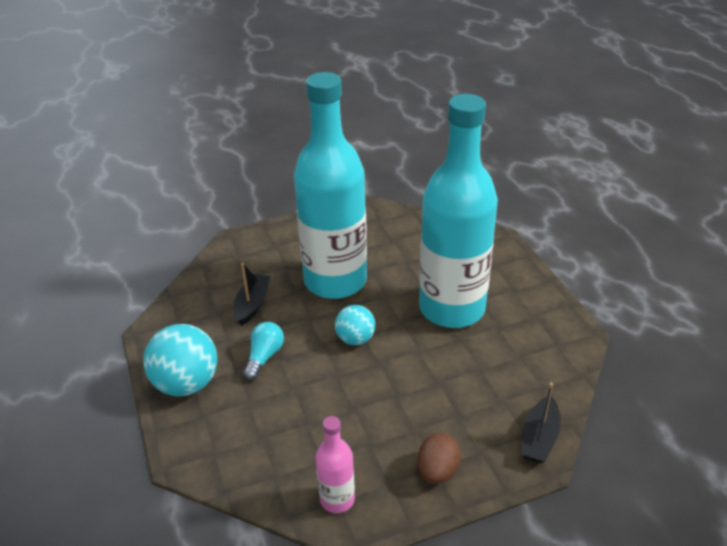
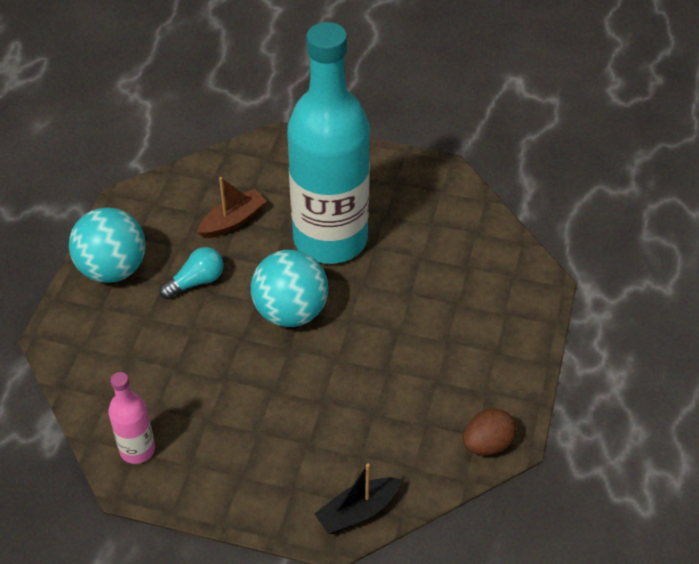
camera: 35 degrees right, 10 degrees up
black boat [233,263,271,326] -> brown boat [197,177,267,238]
turquoise ball [335,305,375,345] -> turquoise ball [251,250,328,327], size x1.66
brown egg [417,433,461,484] -> brown egg moved to [463,409,516,456]
turquoise bottle [419,94,498,328] -> none

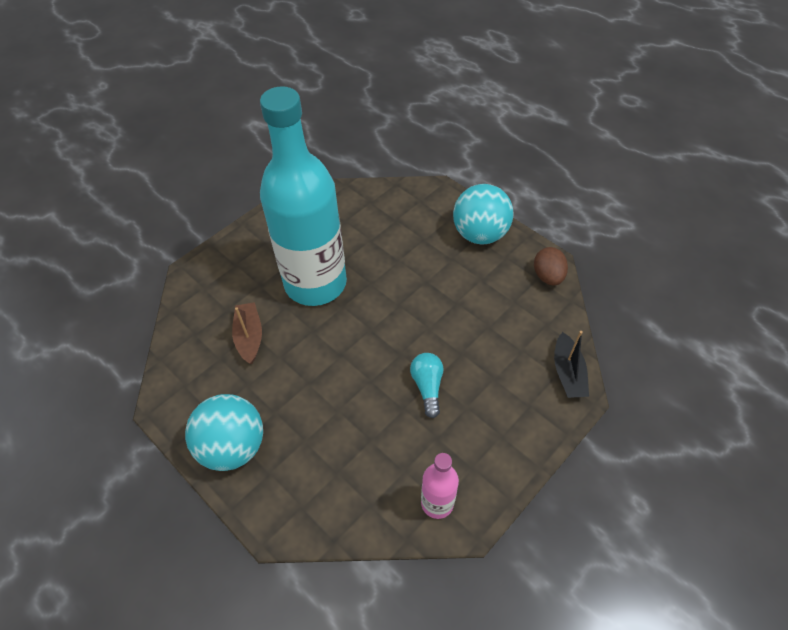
camera: 60 degrees left, 5 degrees up
turquoise light bulb [159,247,224,299] -> turquoise light bulb moved to [410,353,444,418]
turquoise ball [251,250,328,327] -> turquoise ball moved to [453,184,513,244]

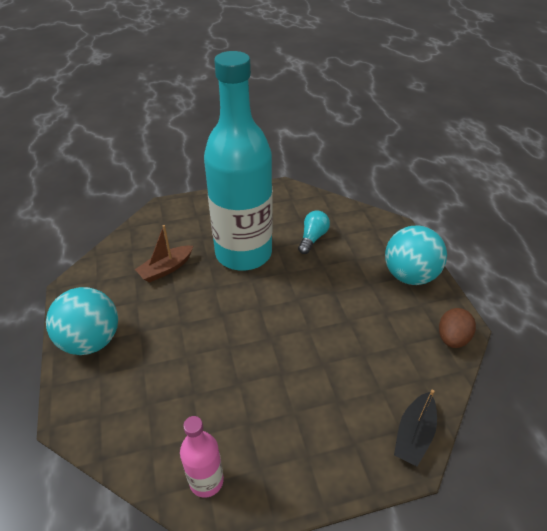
camera: 30 degrees right, 10 degrees down
brown boat [232,302,262,364] -> brown boat turned 150 degrees counterclockwise [135,225,193,282]
turquoise light bulb [410,353,444,418] -> turquoise light bulb moved to [298,210,330,254]

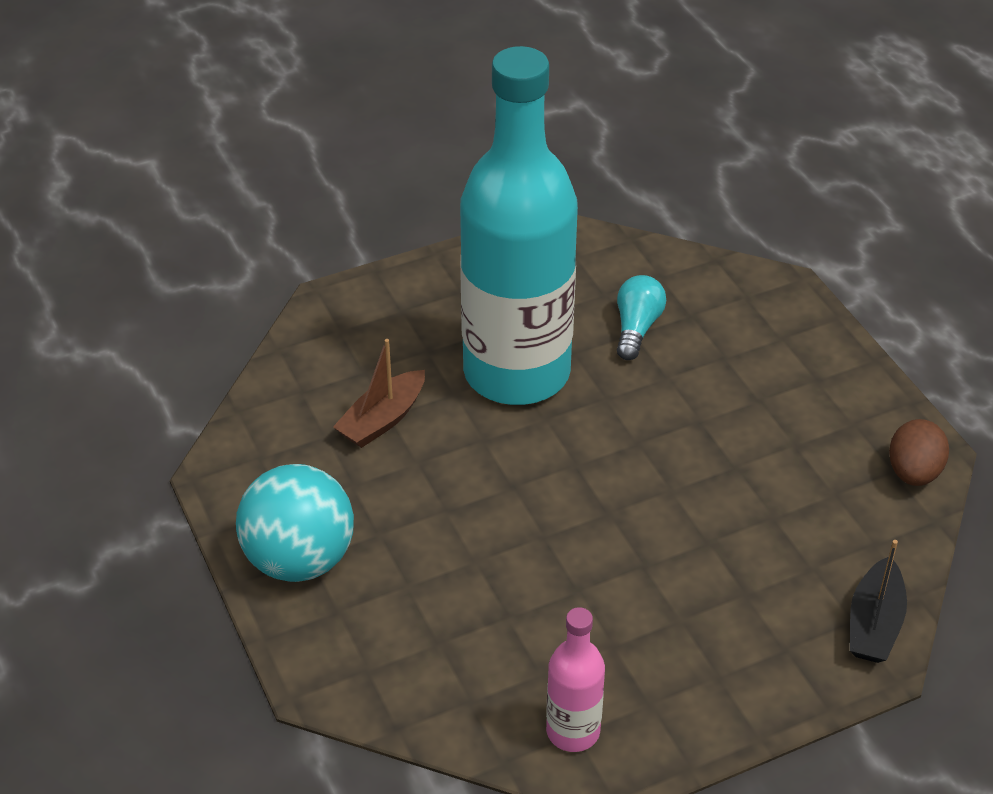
camera: 10 degrees left, 0 degrees up
turquoise ball [385,225,447,285] -> none

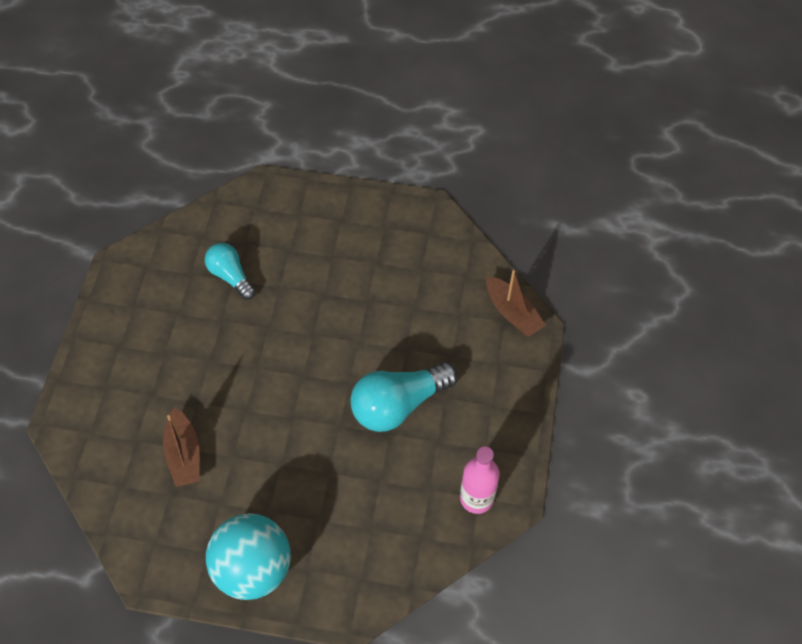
camera: 55 degrees left, 15 degrees up
turquoise bottle [460,46,578,405] -> none
black boat [850,540,907,663] -> brown boat [486,270,546,337]
brown egg [889,419,949,486] -> none
none -> turquoise light bulb [350,362,458,432]

